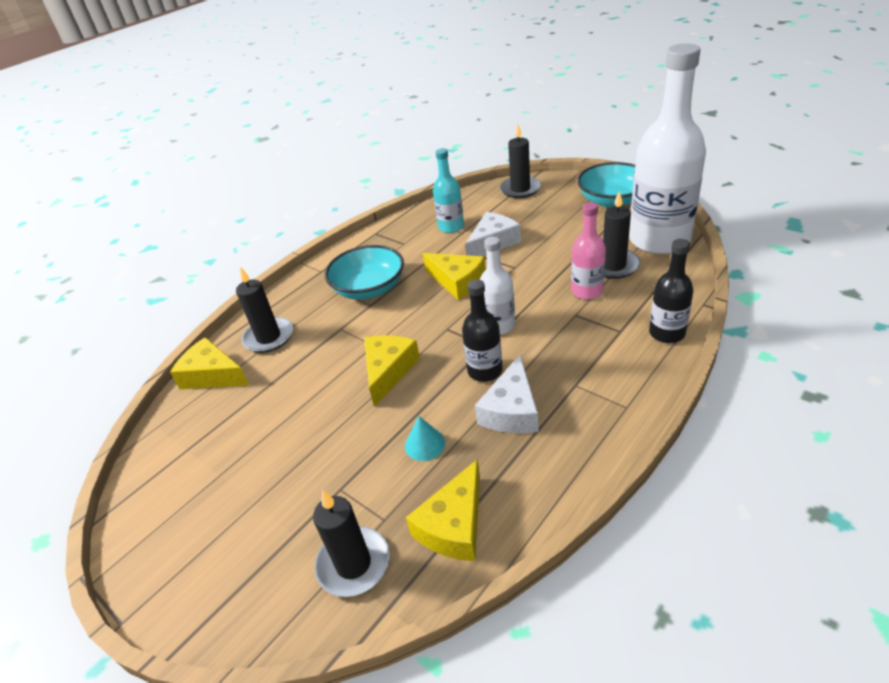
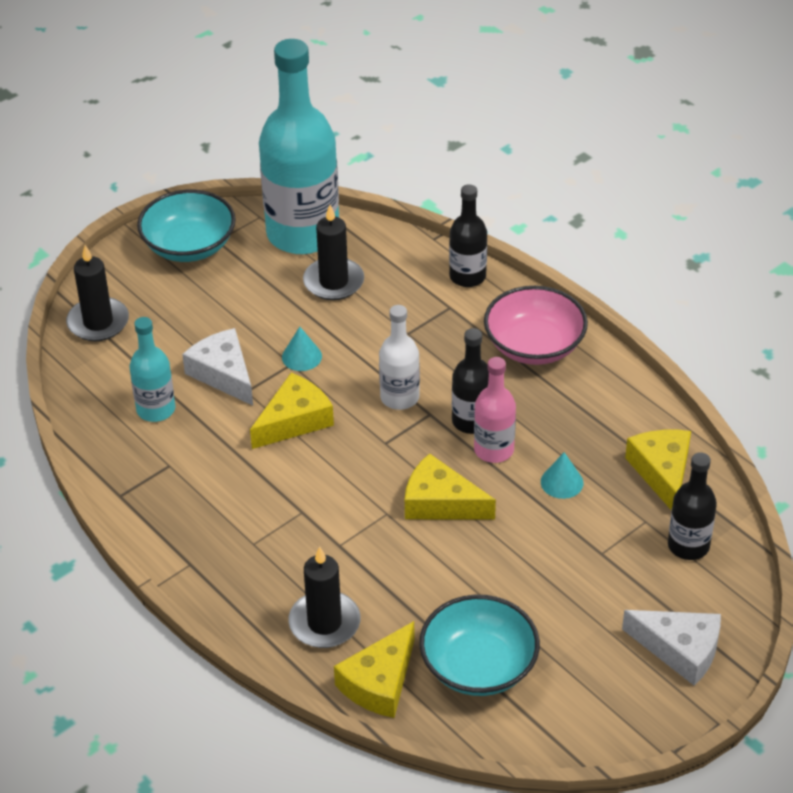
camera: 85 degrees left, 5 degrees up
black candle [313,490,390,597] -> black bottle [668,452,717,560]
turquoise bowl [325,245,404,300] -> turquoise bowl moved to [419,595,540,696]
yellow cheese [406,459,480,561] -> yellow cheese turned 135 degrees counterclockwise [625,430,691,511]
white cheese [475,355,539,433] -> white cheese moved to [622,610,721,686]
pink bottle [571,202,606,299] -> pink bottle moved to [474,357,516,463]
white bottle [629,43,706,254] -> turquoise bottle [259,39,339,254]
none -> turquoise cone [282,327,322,371]
none -> pink bowl [484,286,588,365]

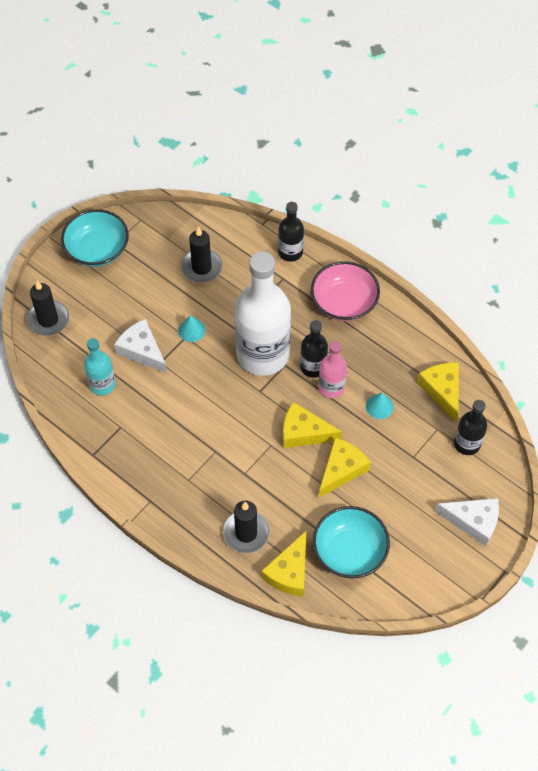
camera: 10 degrees left, 15 degrees up
yellow cheese [250,373,334,449] -> yellow cheese moved to [319,437,371,497]
turquoise bottle [259,39,339,254] -> none
white bottle [379,305,420,410] -> white bottle [234,252,291,376], size x2.04

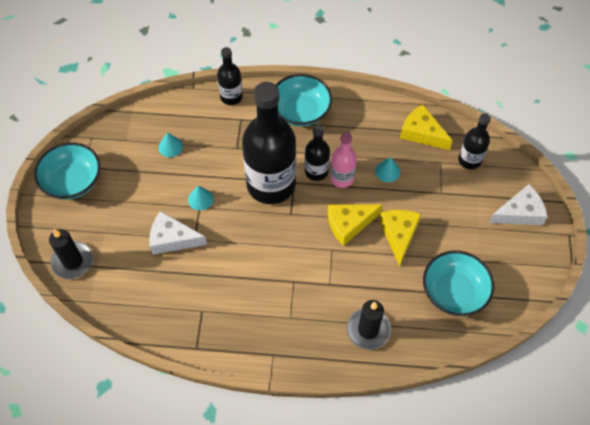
camera: 35 degrees left, 0 degrees up
turquoise bottle [84,338,116,395] -> none
black candle [181,226,222,283] -> turquoise cone [159,132,183,157]
white bottle [234,252,291,376] -> black bottle [242,82,296,204]
yellow cheese [261,531,306,596] -> none
pink bowl [311,261,380,321] -> turquoise bowl [276,74,332,127]

